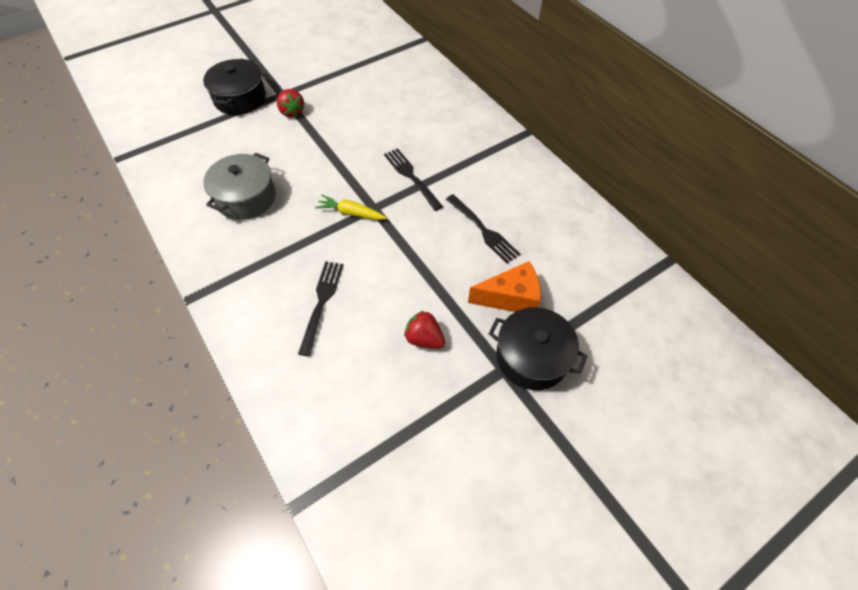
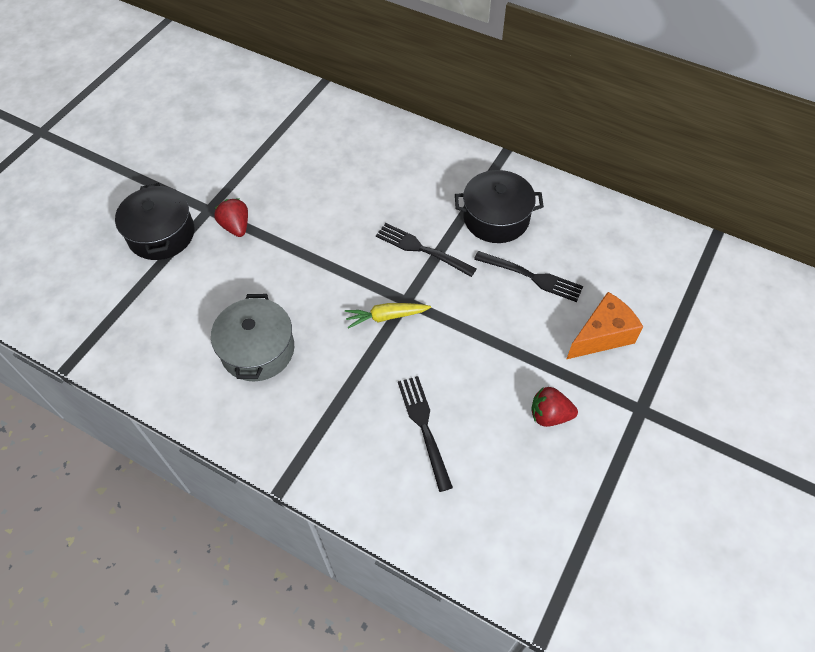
camera: 25 degrees left, 0 degrees up
red strawberry [277,89,304,117] -> red strawberry turned 150 degrees counterclockwise [214,199,248,237]
black pot [489,307,587,390] -> black pot moved to [455,170,544,243]

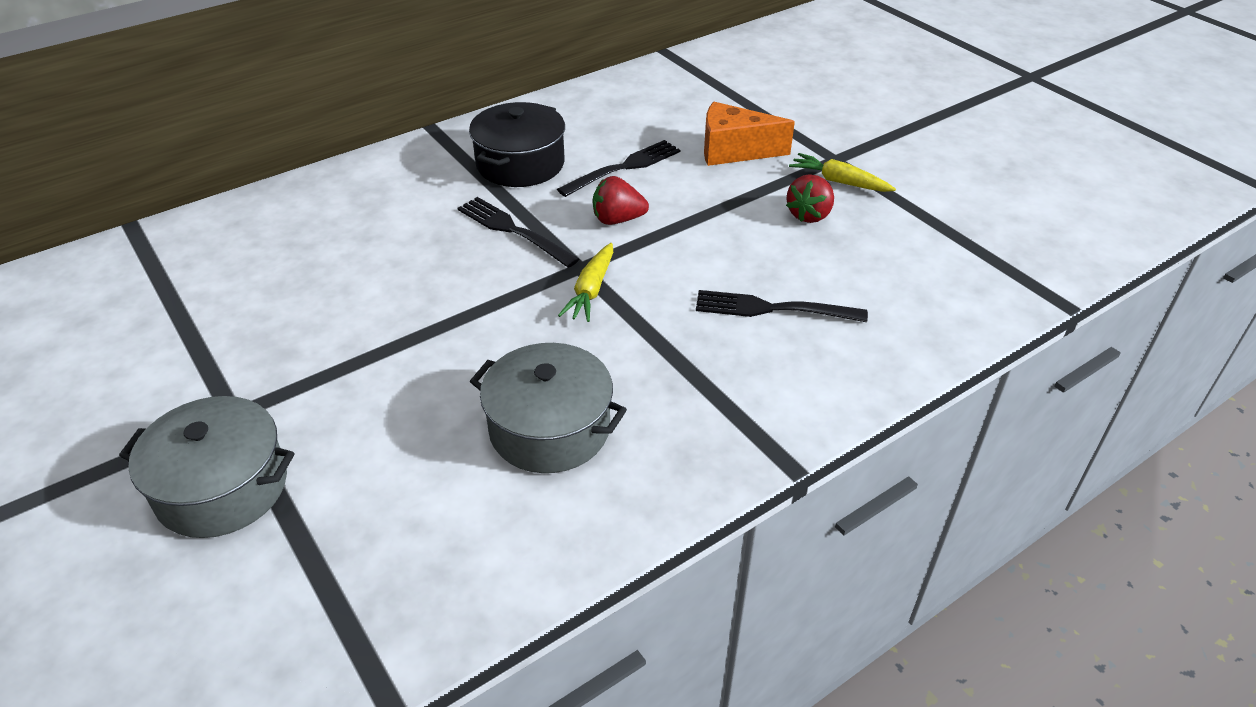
camera: 65 degrees left, 15 degrees down
black pot [115,183,194,260] -> grey pot [119,396,295,538]
red strawberry [214,199,248,237] -> red strawberry moved to [593,176,649,225]
black fork [376,223,477,277] -> black fork turned 75 degrees clockwise [457,197,579,268]
orange cheese [567,292,643,359] -> orange cheese turned 75 degrees counterclockwise [704,102,795,166]
none -> yellow carrot [789,153,896,192]

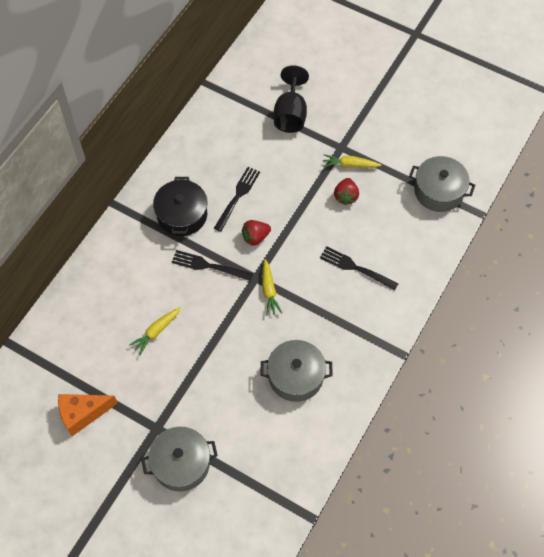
camera: 25 degrees left, 20 degrees up
black fork [696,290,868,322] -> black fork turned 45 degrees clockwise [320,246,399,291]
orange cheese [704,102,795,166] -> orange cheese moved to [58,394,118,436]
none -> yellow carrot [129,307,181,355]
none -> black goblet [274,65,309,133]
none -> grey pot [409,156,475,212]

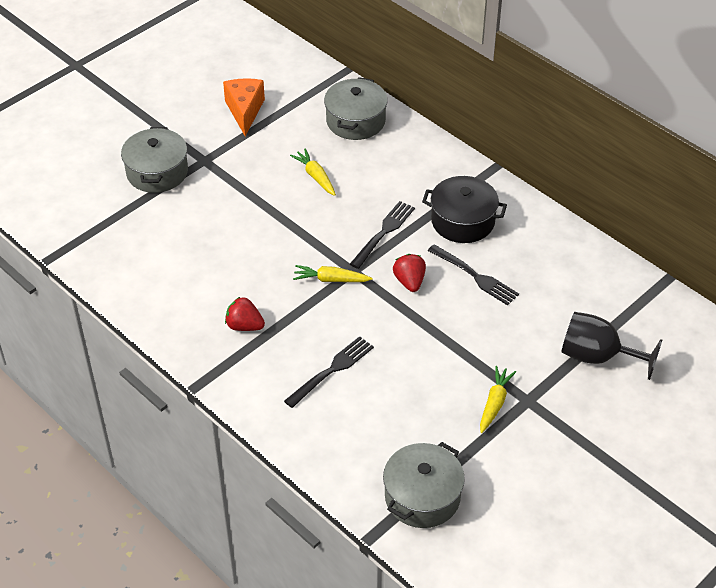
camera: 105 degrees right, 15 degrees down
grey pot [261,340,333,402] -> grey pot moved to [324,77,388,140]
red strawberry [334,178,359,205] -> red strawberry moved to [225,297,265,331]

